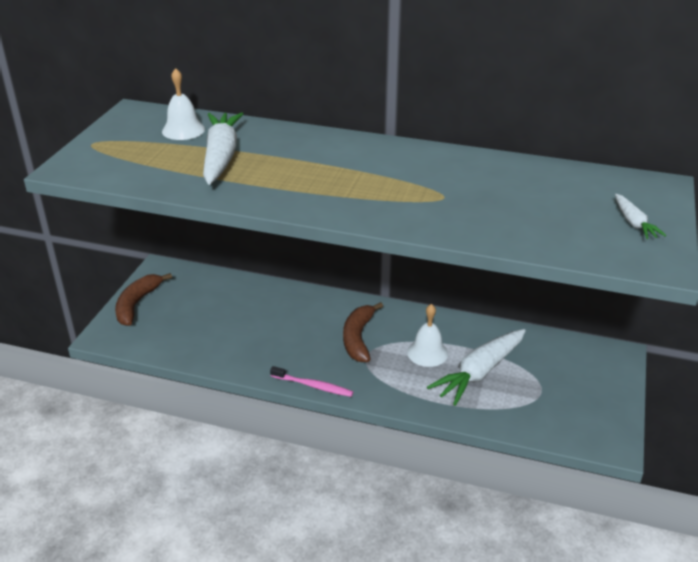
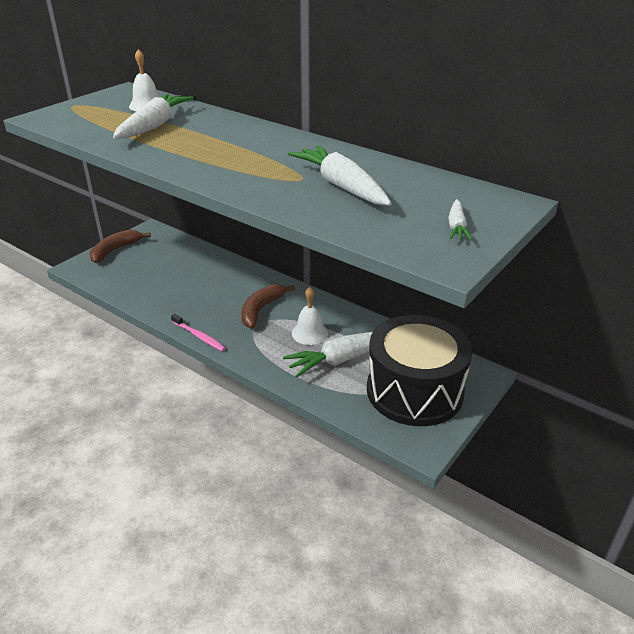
camera: 20 degrees right, 0 degrees up
none -> white carrot [288,145,392,206]
none -> black drum [367,315,472,426]

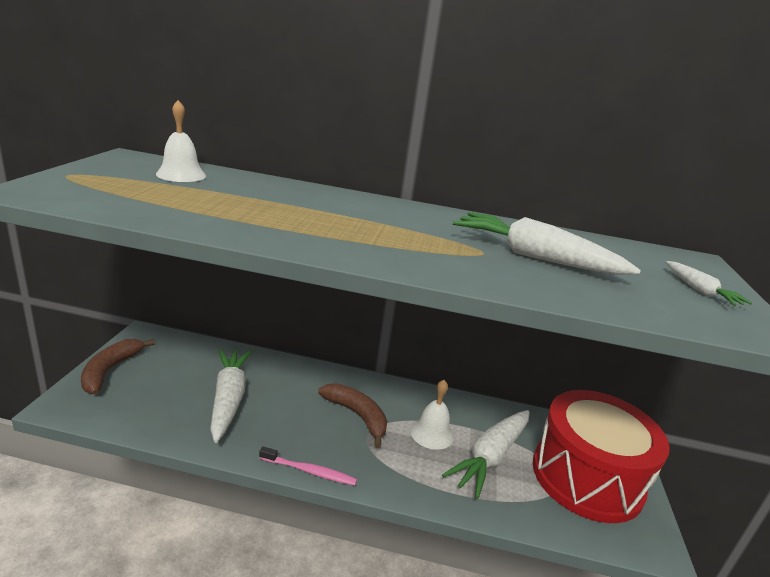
camera: 30 degrees left, 10 degrees down
white carrot [113,94,194,139] -> white carrot moved to [210,349,252,443]
brown banana [241,284,295,328] -> brown banana turned 135 degrees clockwise [318,383,387,448]
black drum [367,315,472,426] -> red drum [533,390,670,523]

